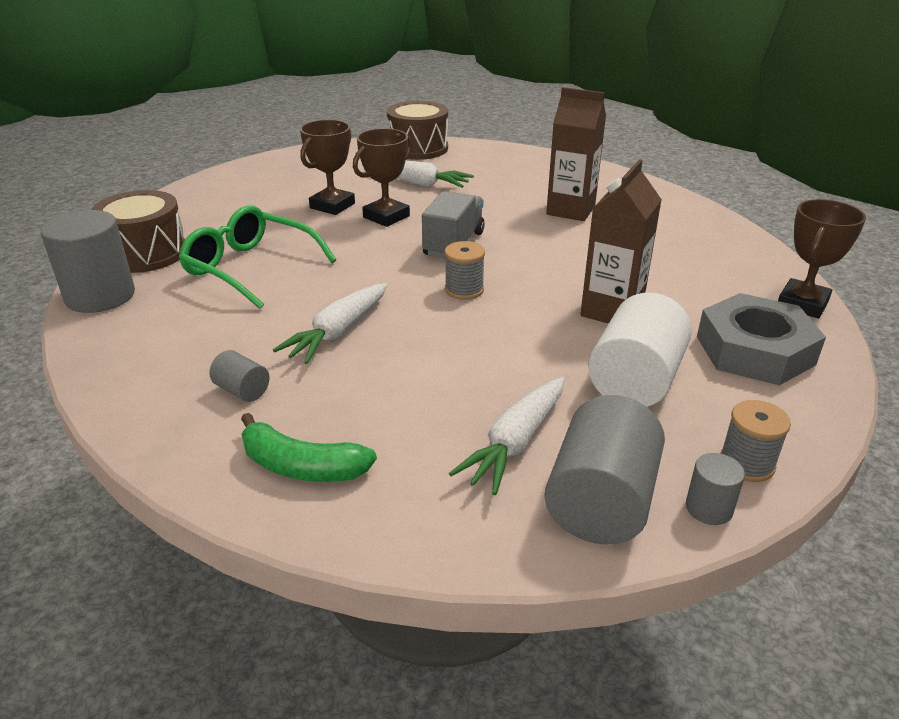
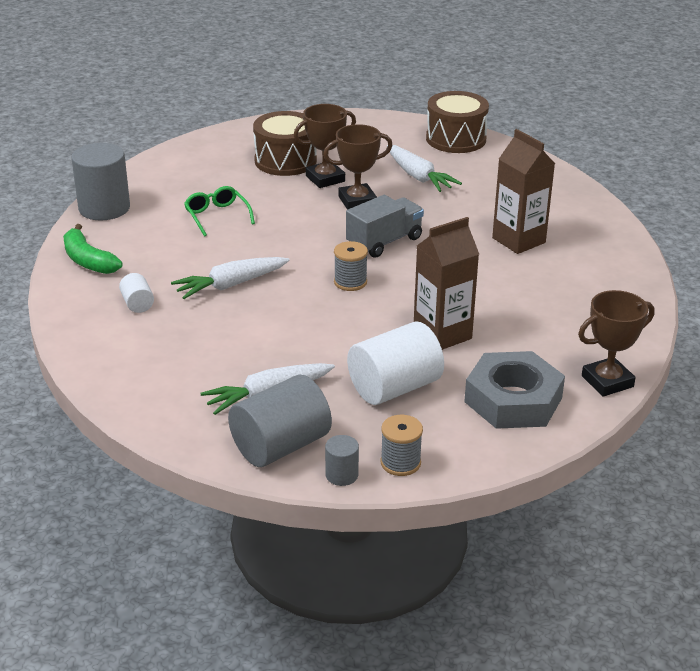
camera: 30 degrees right, 0 degrees up
brown drum [91,190,185,273] -> brown drum moved to [253,111,317,176]
green glasses [179,205,336,309] -> green glasses [184,186,255,237], size x0.60
grey cylinder [209,350,269,402] -> white cylinder [119,273,154,313]
green banana [241,413,377,482] -> green banana moved to [63,224,123,274]

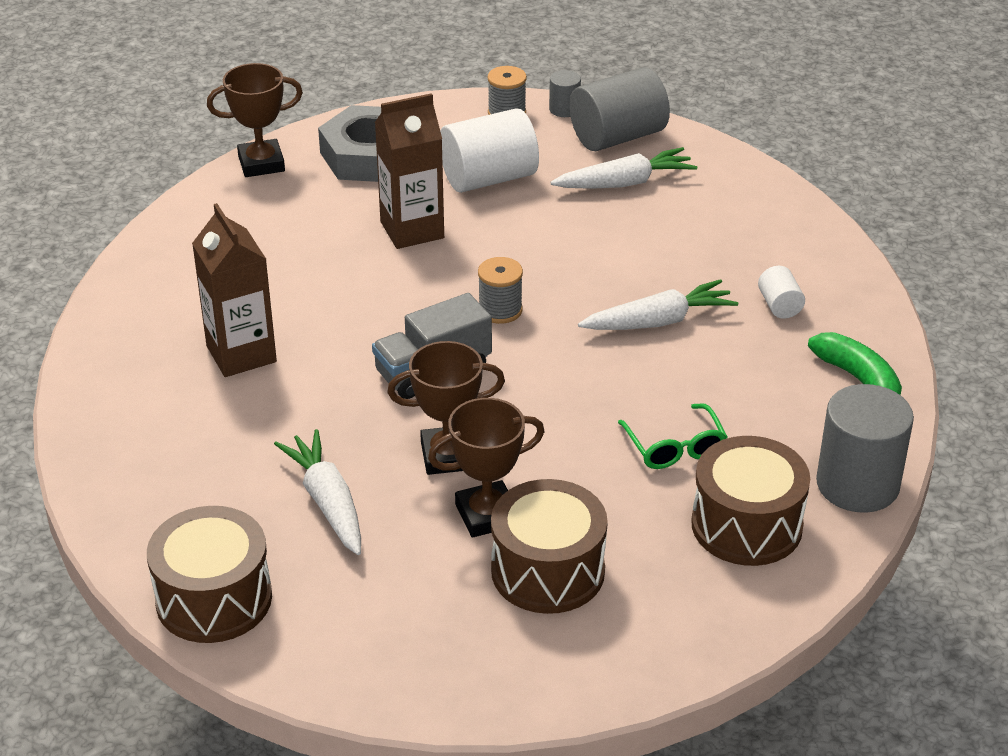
camera: 170 degrees left, 5 degrees up
none -> brown drum [691,436,810,566]

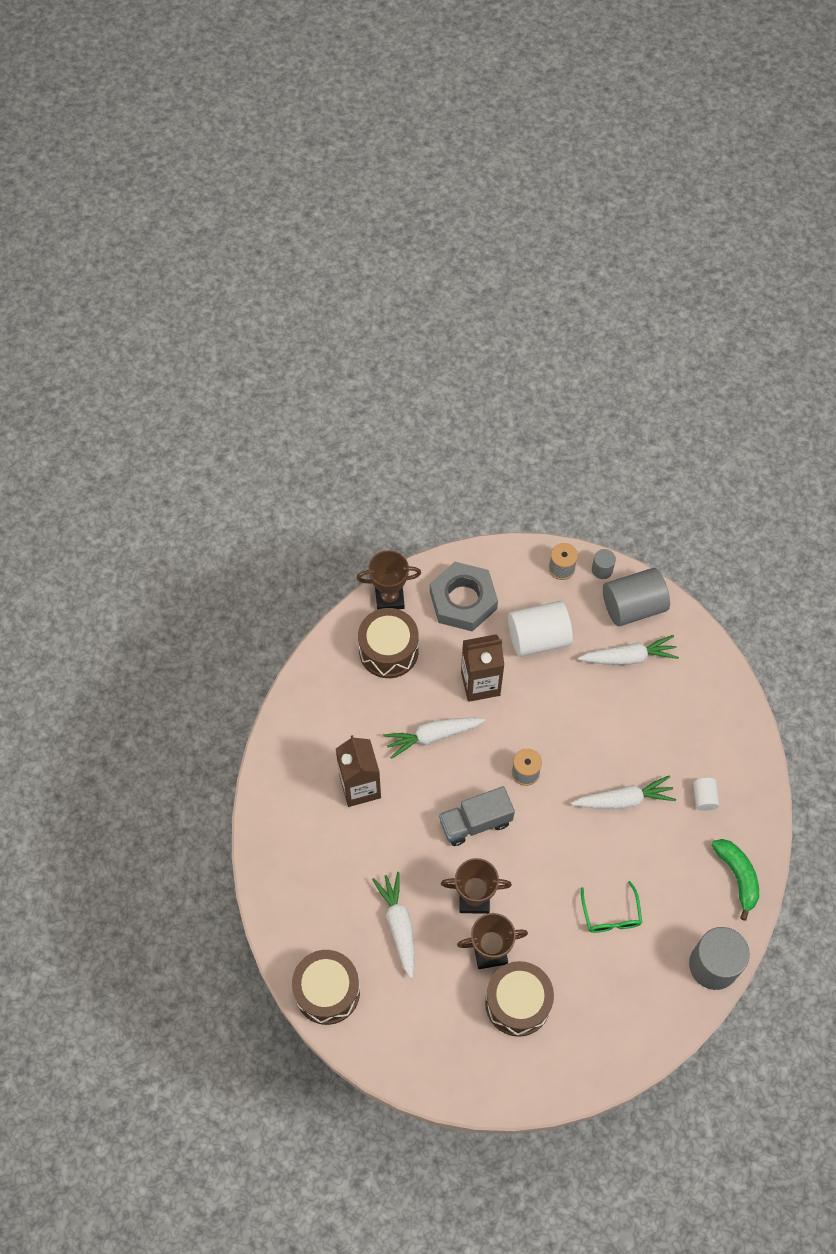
camera: 10 degrees right, 25 degrees up
brown drum [691,436,810,566] -> brown drum moved to [358,608,419,678]
none -> white carrot [383,718,485,759]

